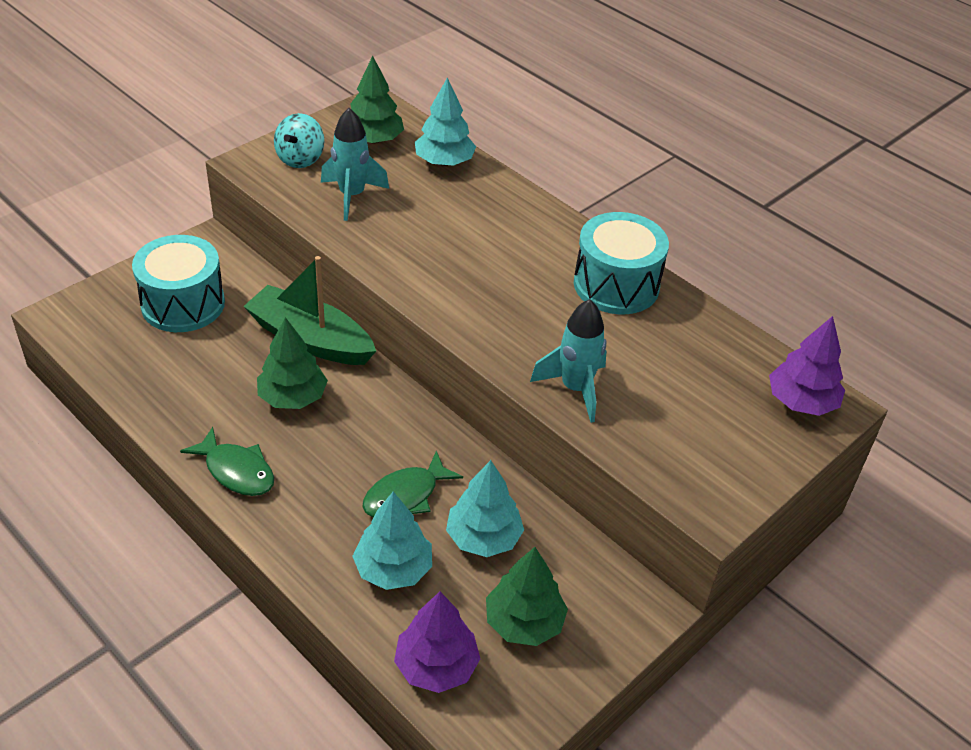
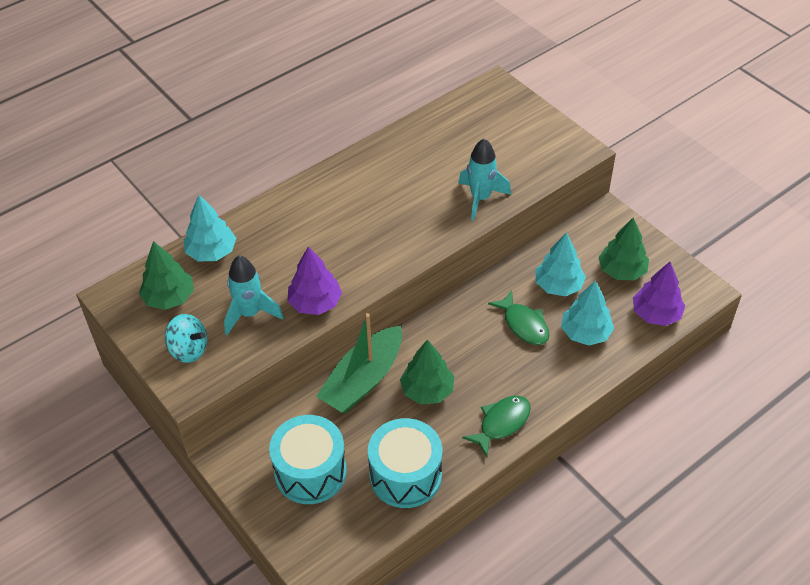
camera: 80 degrees left, 5 degrees up
turquoise drum [574,212,669,314] -> turquoise drum moved to [368,418,442,508]
purple tree [769,316,845,416] -> purple tree moved to [287,246,342,315]

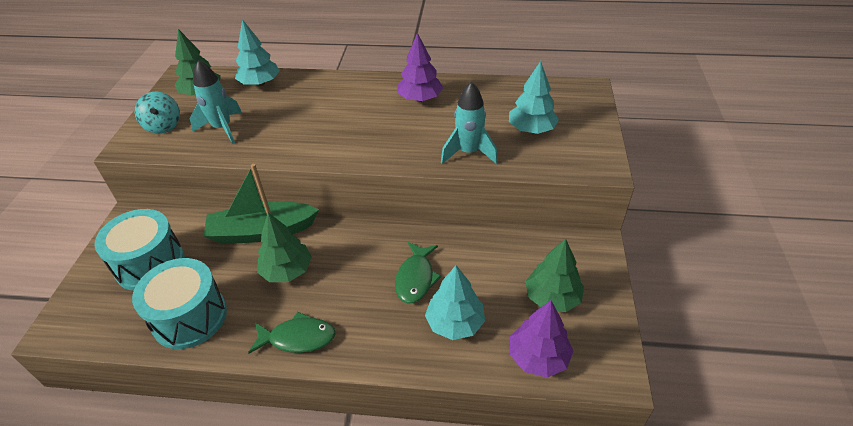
camera: 45 degrees right, 5 degrees down
purple tree [287,246,342,315] -> purple tree moved to [397,33,443,102]
turquoise tree [535,232,586,296] -> turquoise tree moved to [509,61,559,134]

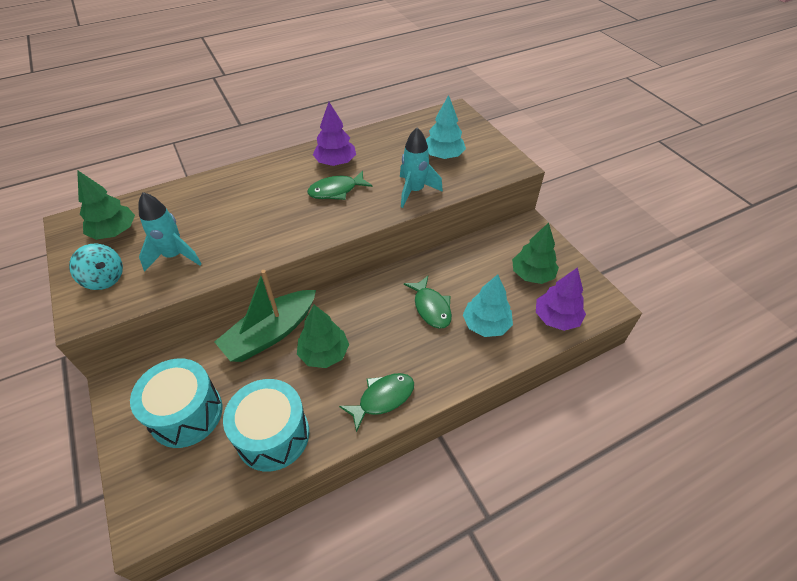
camera: 35 degrees left, 5 degrees up
turquoise tree [235,19,280,86] -> none
none -> green fish [307,170,372,200]

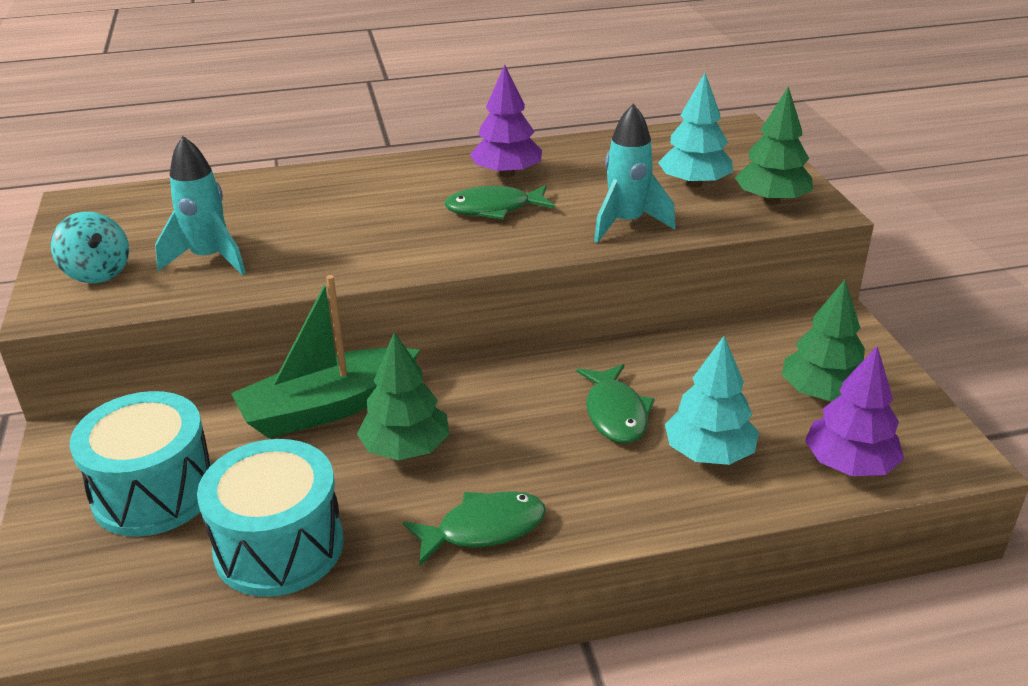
camera: 15 degrees right, 15 degrees down
green tree [77,170,135,240] -> green tree moved to [735,86,813,204]

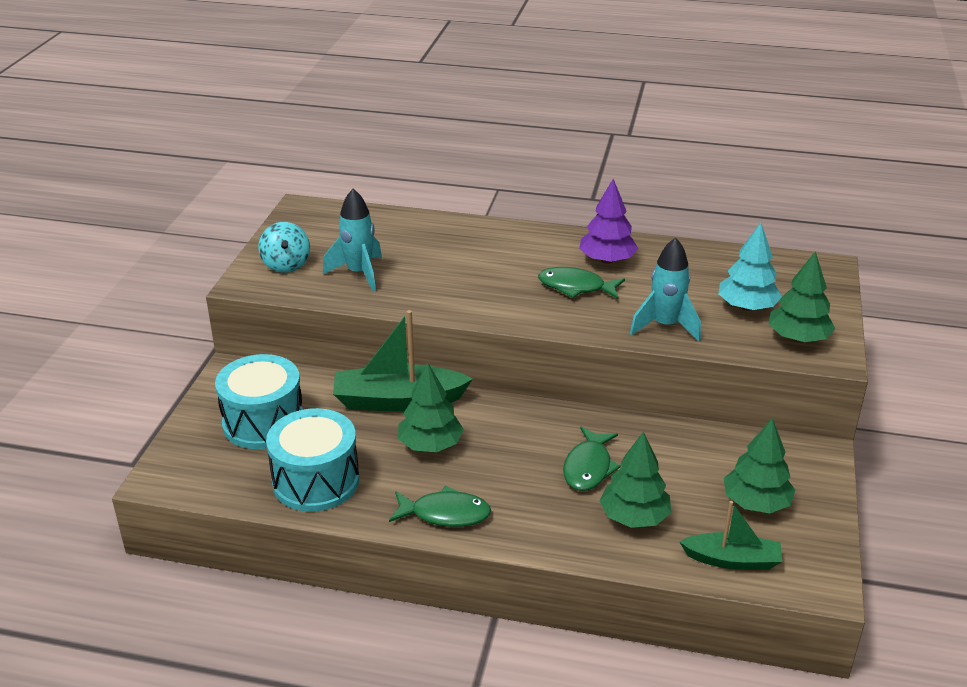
camera: 25 degrees right, 0 degrees up
turquoise tree [665,336,759,465] -> green tree [599,431,671,528]
purple tree [805,346,904,476] -> green boat [679,501,782,570]

